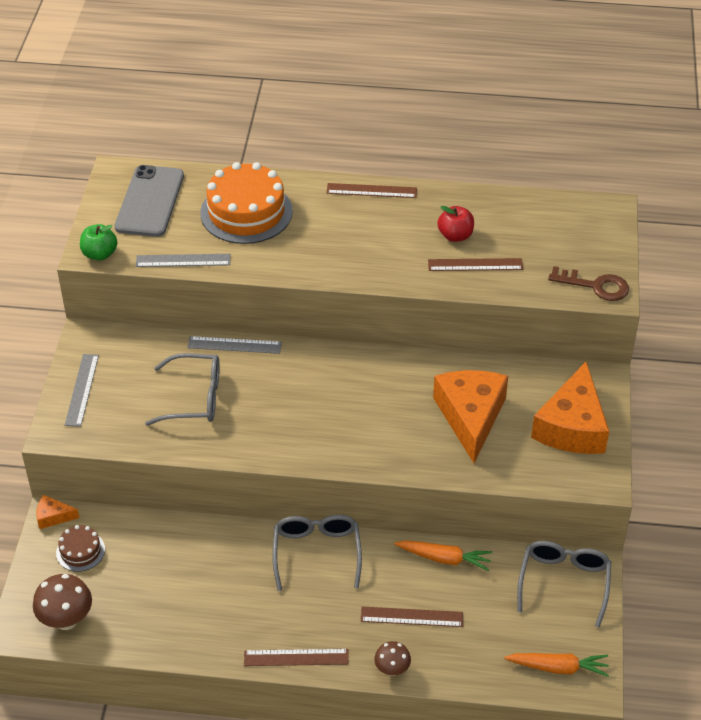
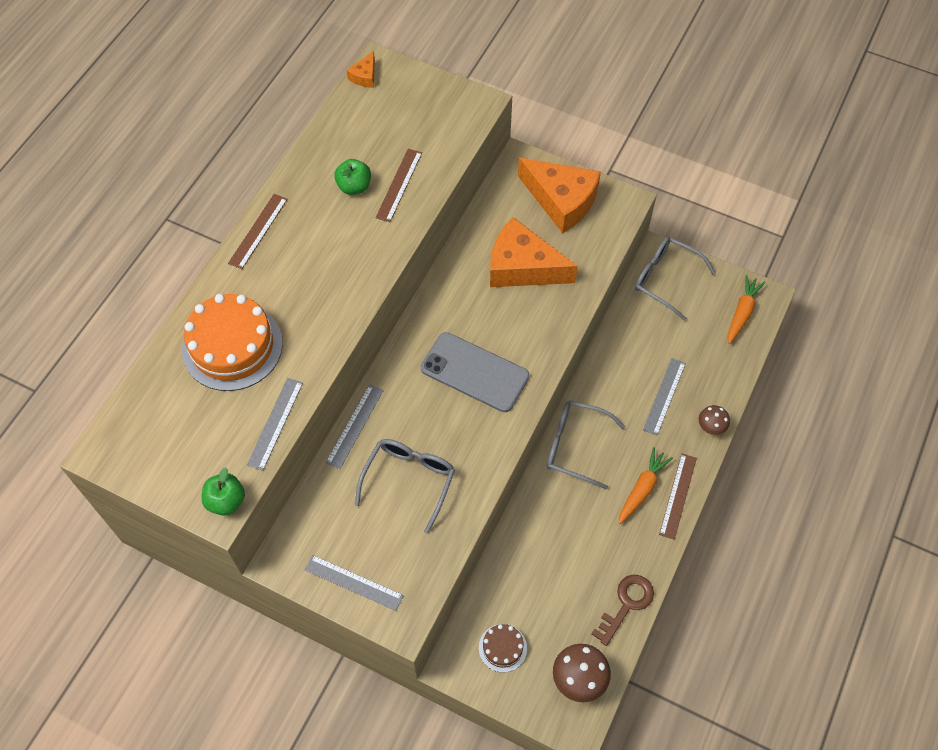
camera: 70 degrees left, 15 degrees up
orange cheese [36,495,79,529] -> orange cheese moved to [347,51,375,88]
grey phone [115,165,184,237] -> grey phone moved to [421,332,529,412]
brown ruler [360,607,463,627] -> grey ruler [643,358,686,435]
orange carrot [394,540,492,571] -> orange carrot moved to [618,447,673,524]
red apple [437,206,474,242] -> green apple [334,159,371,195]
brown key [548,266,629,301] -> brown key moved to [591,575,654,646]

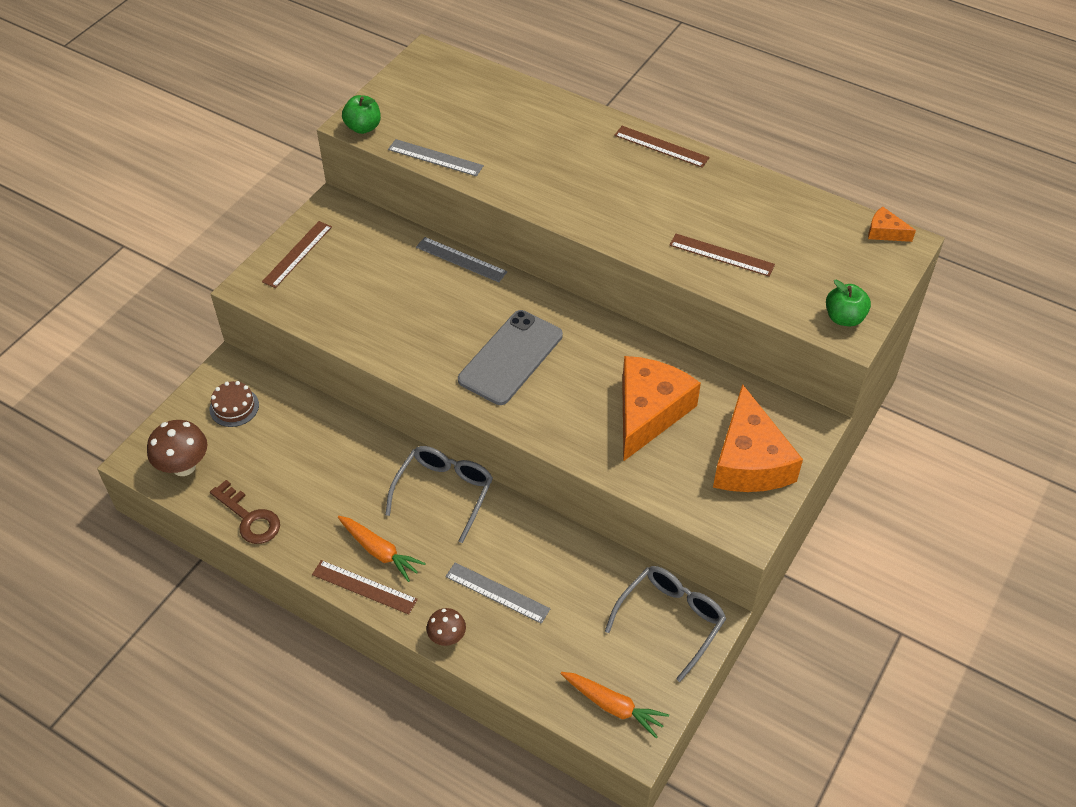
camera: 95 degrees right, 10 degrees down
orange cake [182,294,283,391] -> none
grey ruler [305,555,404,611] -> brown ruler [262,221,332,288]
green apple [334,159,371,195] -> green apple moved to [826,280,871,326]
grey glasses [355,439,455,533] -> none
orange cheese [518,158,601,233] -> orange cheese turned 45 degrees counterclockwise [713,384,803,492]

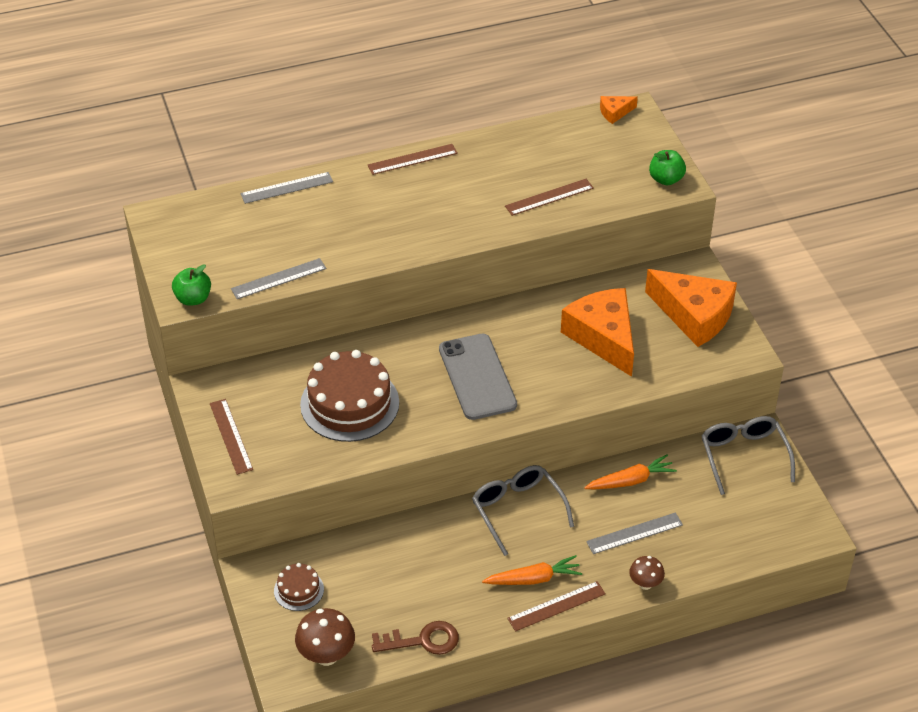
camera: 50 degrees left, 5 degrees down
grey ruler [416,237,507,282] -> grey ruler moved to [240,172,333,204]
orange carrot [560,672,669,739] -> orange carrot moved to [584,455,677,489]
none -> brown cake [300,350,399,442]

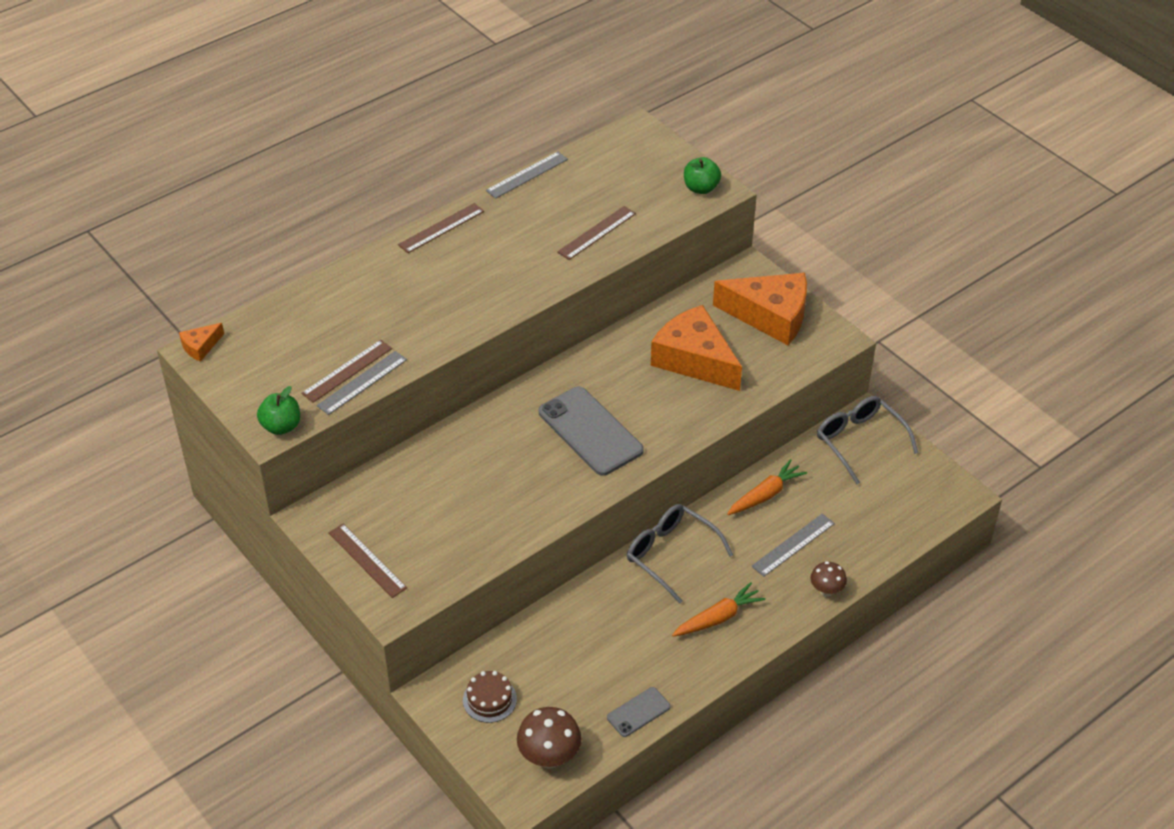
camera: 20 degrees left, 0 degrees up
grey ruler [240,172,333,204] -> grey ruler moved to [486,152,568,199]
brown cake [300,350,399,442] -> none
brown key [372,621,459,655] -> grey phone [607,687,670,737]
brown ruler [507,581,606,632] -> brown ruler moved to [301,340,392,403]
orange cheese [600,96,638,124] -> orange cheese moved to [179,323,224,362]

